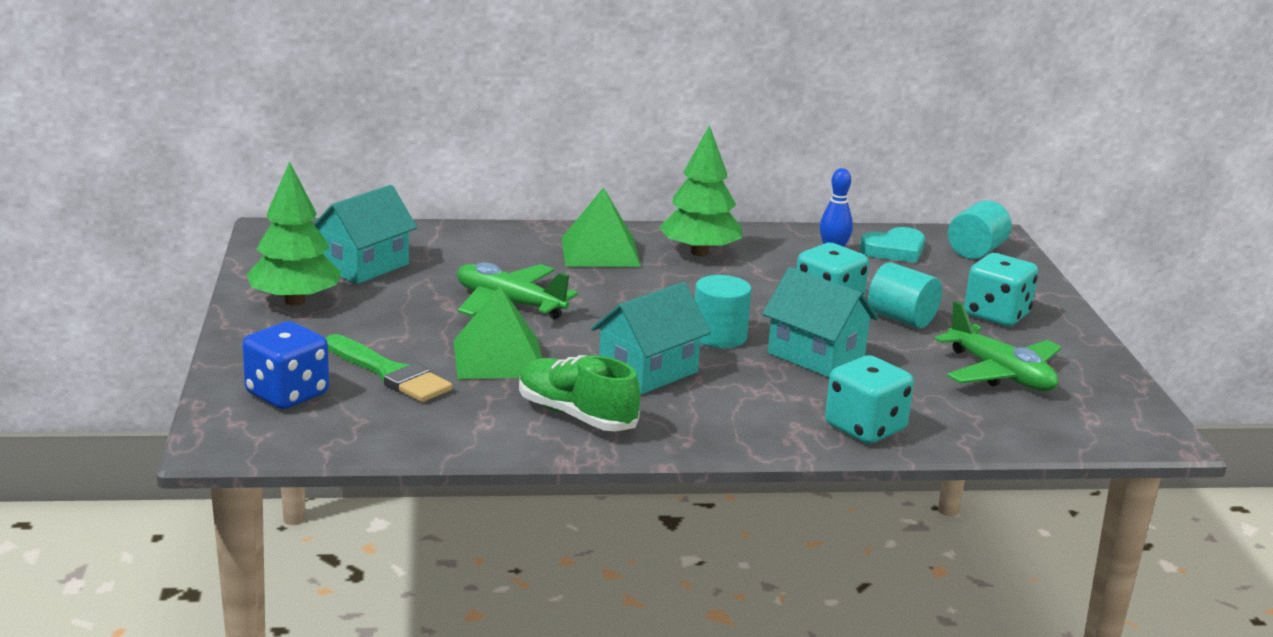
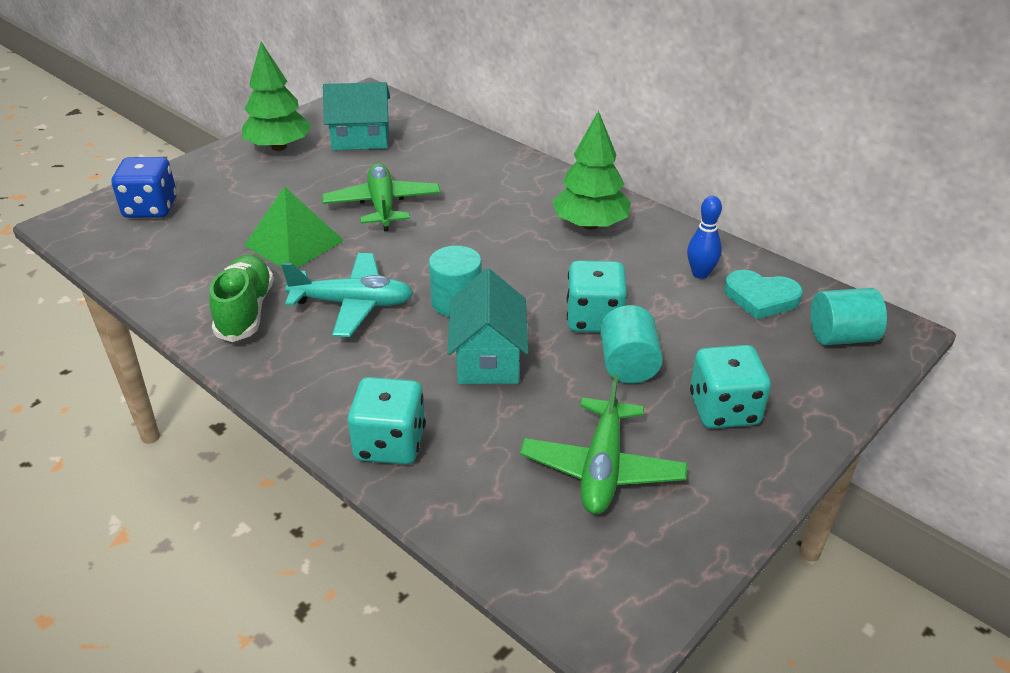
camera: 50 degrees right, 15 degrees up
green brush [325,334,452,402] -> none
green pyramid [562,187,641,267] -> none
turquoise house [591,282,711,394] -> turquoise plane [281,253,413,337]

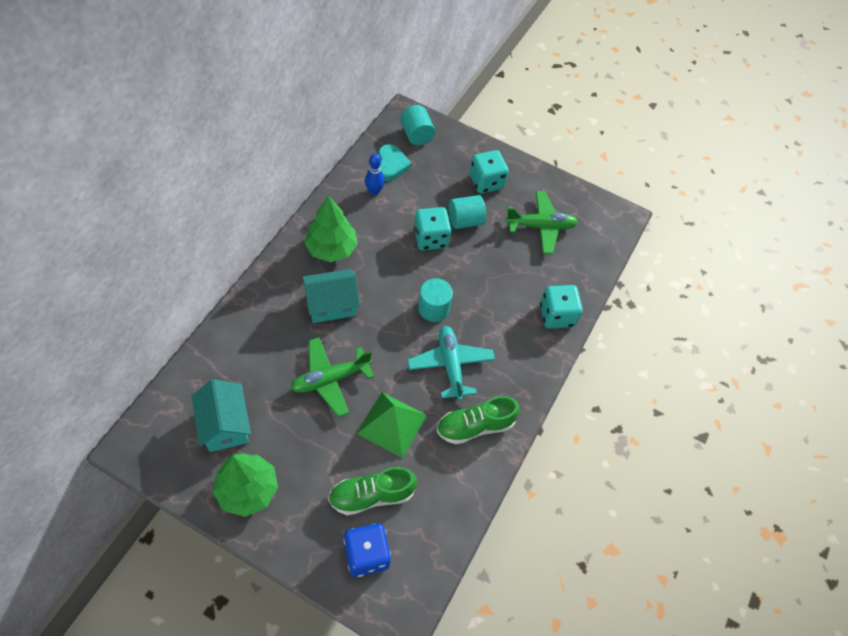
camera: 110 degrees left, 20 degrees up
turquoise house [447,268,528,384] -> turquoise house moved to [302,269,360,323]
none -> green shoe [328,467,417,515]

